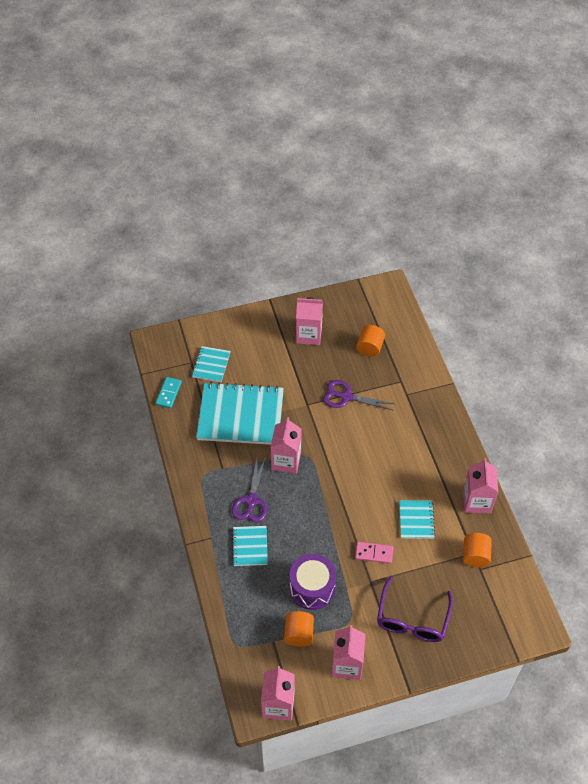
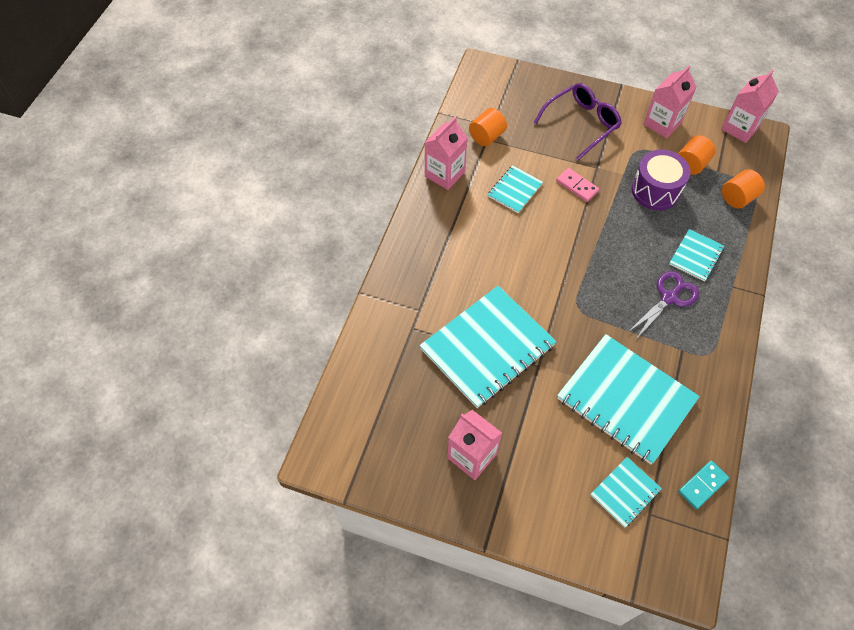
camera: 145 degrees left, 5 degrees up
pink carton [271,417,301,474] -> none
purple scissors [323,380,394,410] -> turquoise notebook [419,286,557,408]
orange cylinder [356,325,385,357] -> orange cylinder moved to [722,169,765,208]

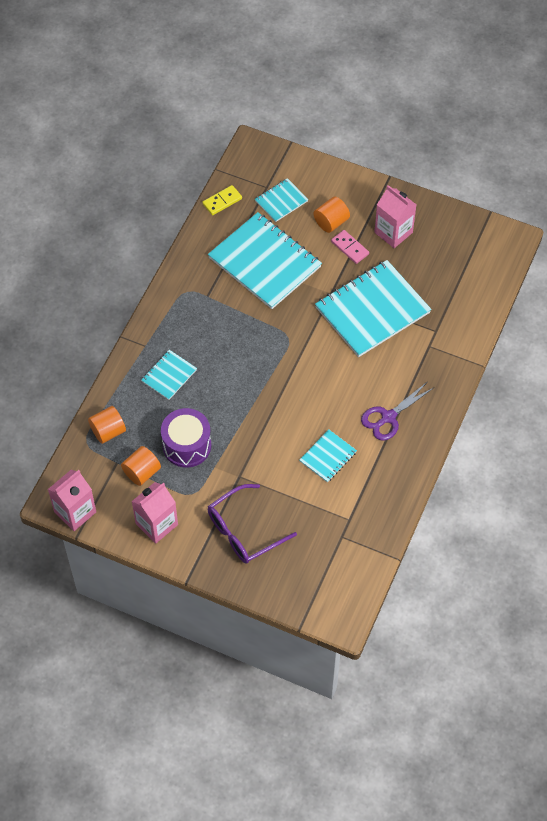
camera: 175 degrees left, 0 degrees up
pink carton [425,117,467,190] -> none
orange cylinder [469,108,507,146] -> orange cylinder moved to [314,196,350,233]
pink domino [556,168,599,202] -> pink domino moved to [331,230,369,264]
purple scissors [627,271,699,339] -> purple scissors moved to [361,381,433,441]
turquoise domino [678,460,729,509] -> yellow domino [202,185,242,215]

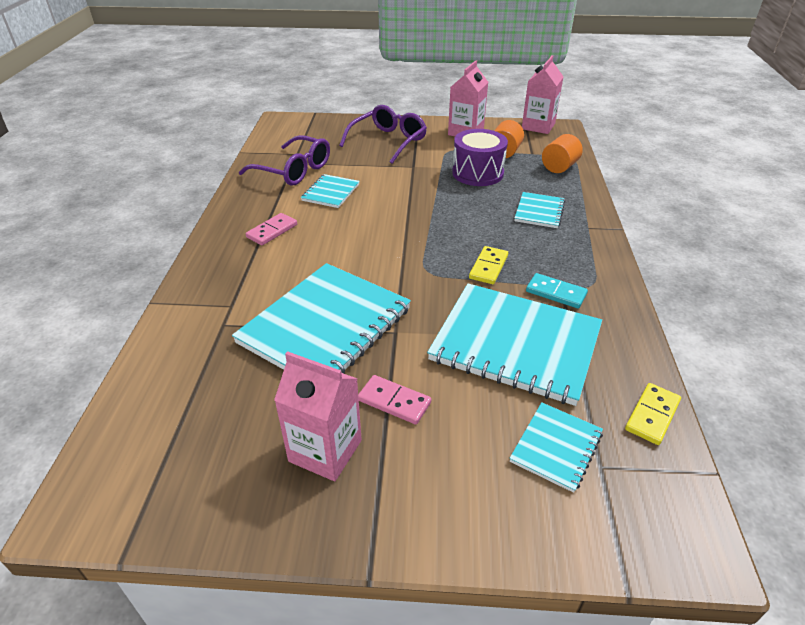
camera: 160 degrees right, 20 degrees down
orange cylinder [314,196,350,233] -> none
purple scissors [361,381,433,441] -> pink domino [246,213,297,245]
none -> purple glasses [239,135,330,185]
none -> yellow domino [469,246,508,284]
none -> turquoise domino [526,273,588,309]

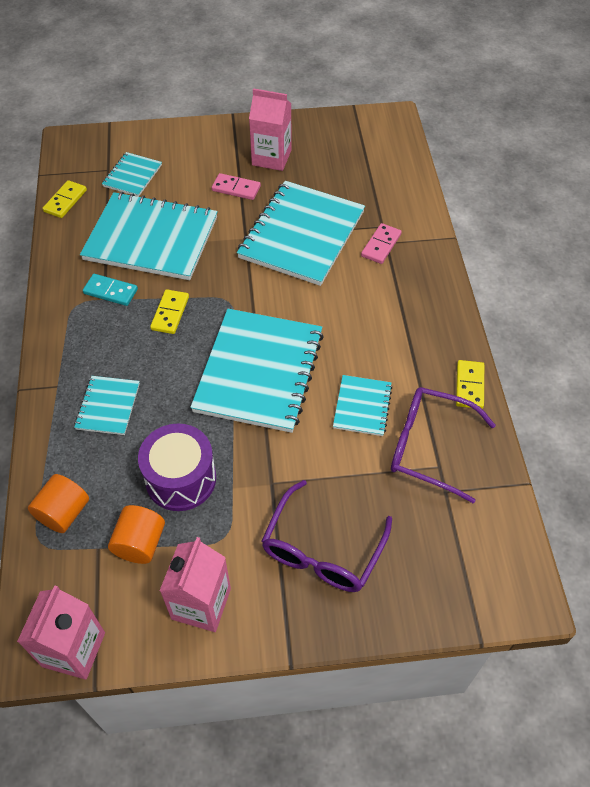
camera: 170 degrees right, 15 degrees up
pink domino [246,213,297,245] -> pink domino moved to [361,223,402,264]
none -> turquoise notebook [190,309,324,433]
none -> yellow domino [456,360,484,409]

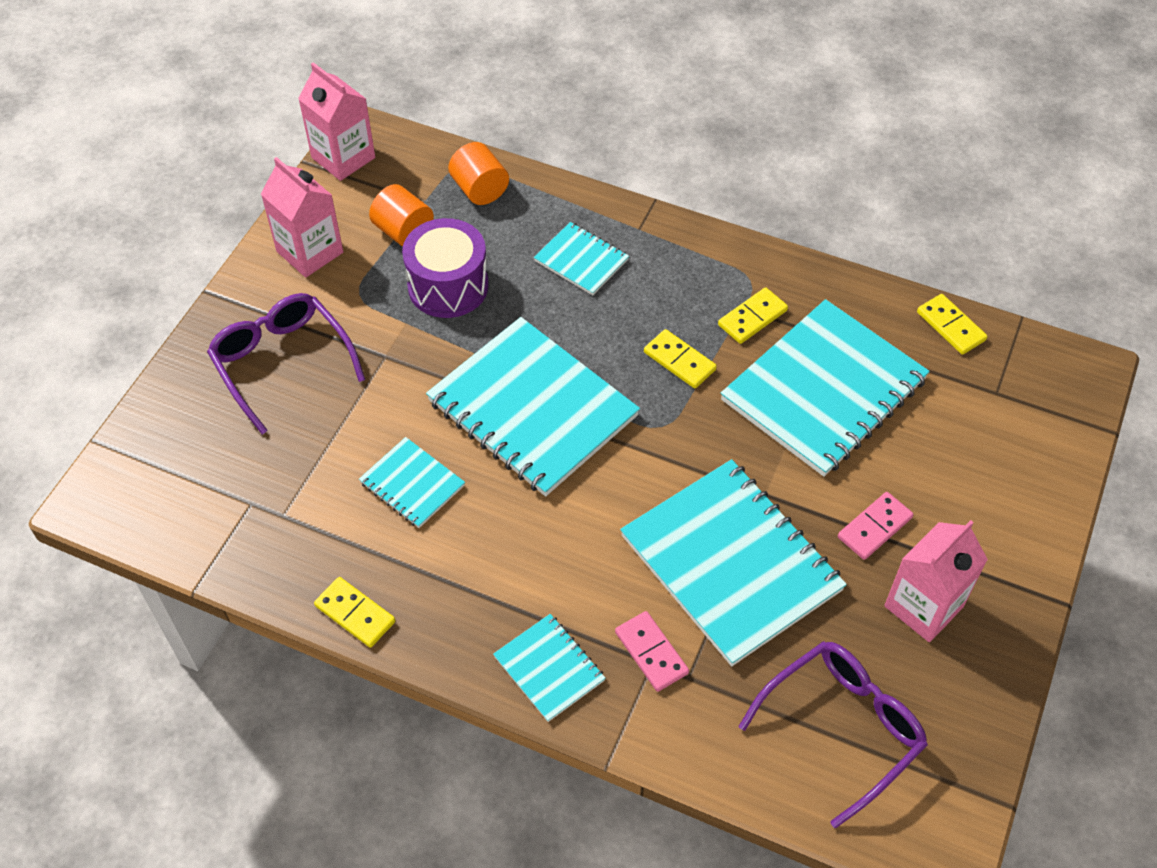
camera: 120 degrees right, 0 degrees up
turquoise domino [83,274,138,306] -> yellow domino [718,287,788,344]
turquoise notebook [102,152,162,197] -> turquoise notebook moved to [493,614,606,722]
purple glasses [391,387,496,503] -> purple glasses moved to [739,642,928,828]

